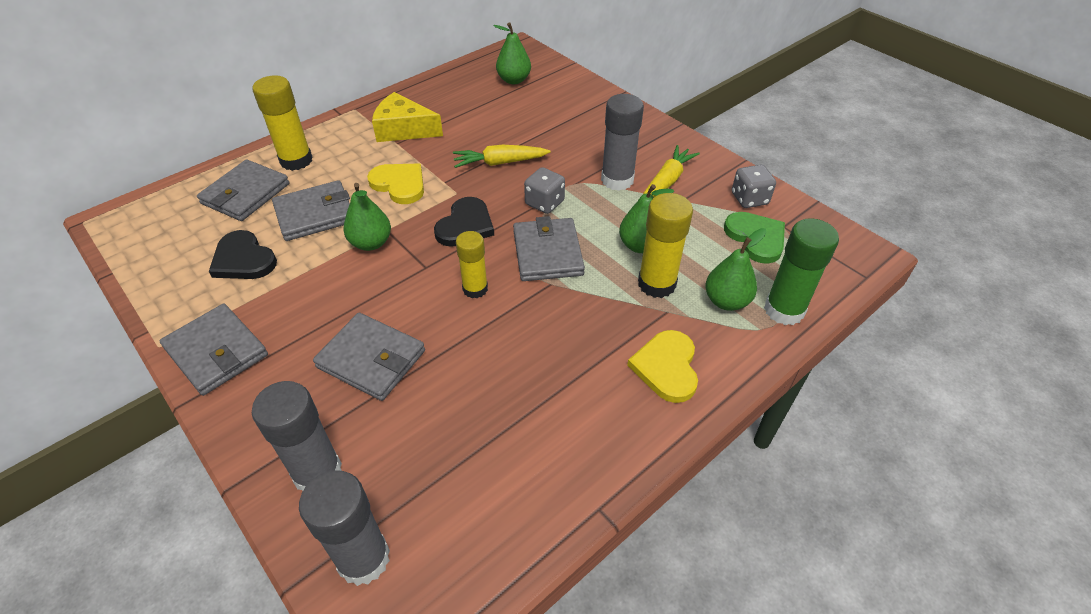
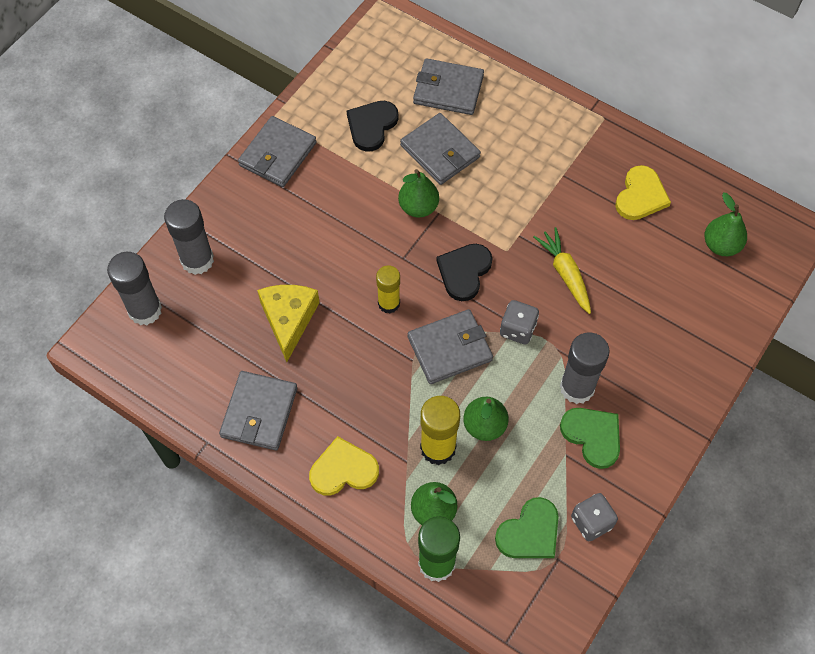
camera: 75 degrees right, 15 degrees up
yellow glue stick [252,75,313,171] -> none
grey wallet [313,313,425,401] -> grey wallet moved to [219,371,297,451]
yellow heart [367,163,424,204] -> yellow heart moved to [615,165,671,220]
yellow cheese [372,92,443,142] -> yellow cheese moved to [257,285,320,362]
black heart [434,197,494,247] -> black heart turned 105 degrees clockwise [436,244,492,301]
yellow carrot [643,145,700,197] -> green heart [560,408,620,469]

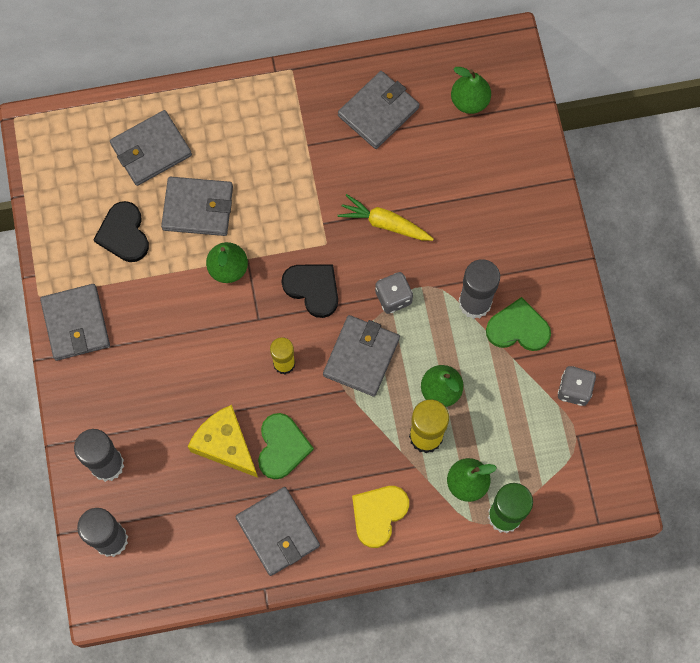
camera: 45 degrees left, 10 degrees up
black heart [436,244,492,301] -> black heart turned 150 degrees clockwise [281,264,338,318]
green heart [495,497,559,558] -> green heart moved to [258,413,314,479]
yellow heart [615,165,671,220] -> grey wallet [338,71,420,149]

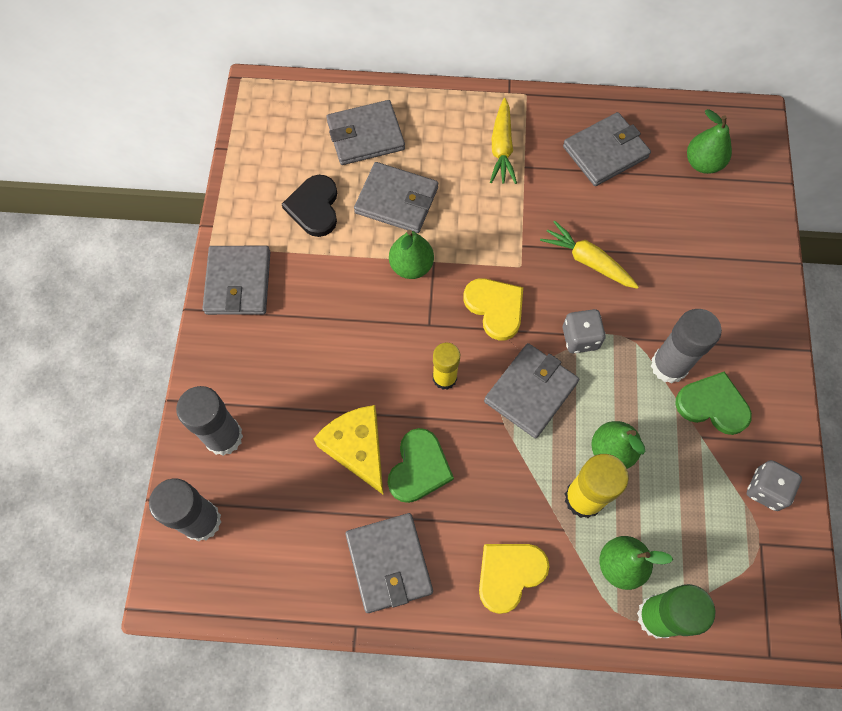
camera: 15 degrees right, 5 degrees down
black heart [281,264,338,318] -> yellow heart [463,278,523,341]
none -> yellow carrot [490,98,517,184]

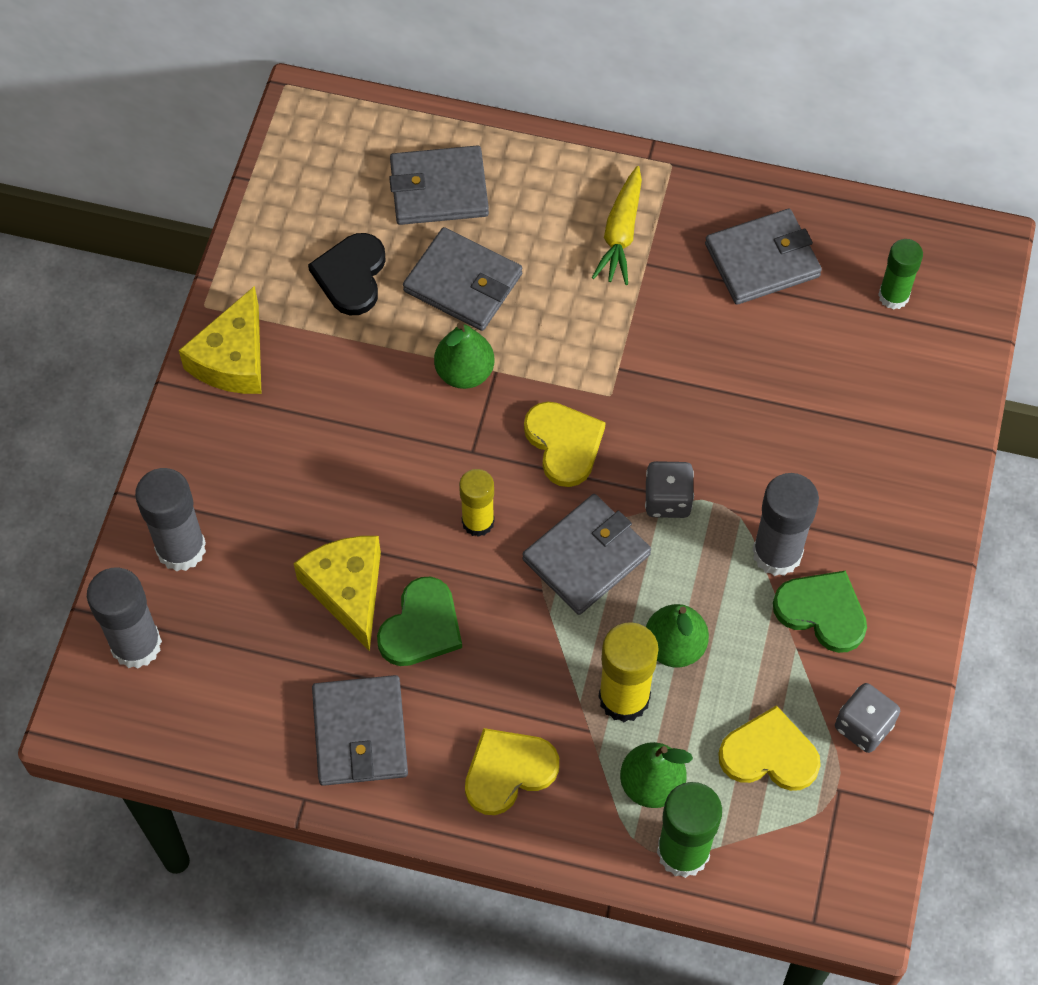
camera: 10 degrees right, 5 degrees down
grey wallet [202,246,270,315] -> yellow cheese [179,286,261,394]
yellow carrot [540,220,639,289] -> none
green pear [687,109,732,174] -> green glue stick [878,239,923,310]
none -> yellow heart [718,705,821,791]

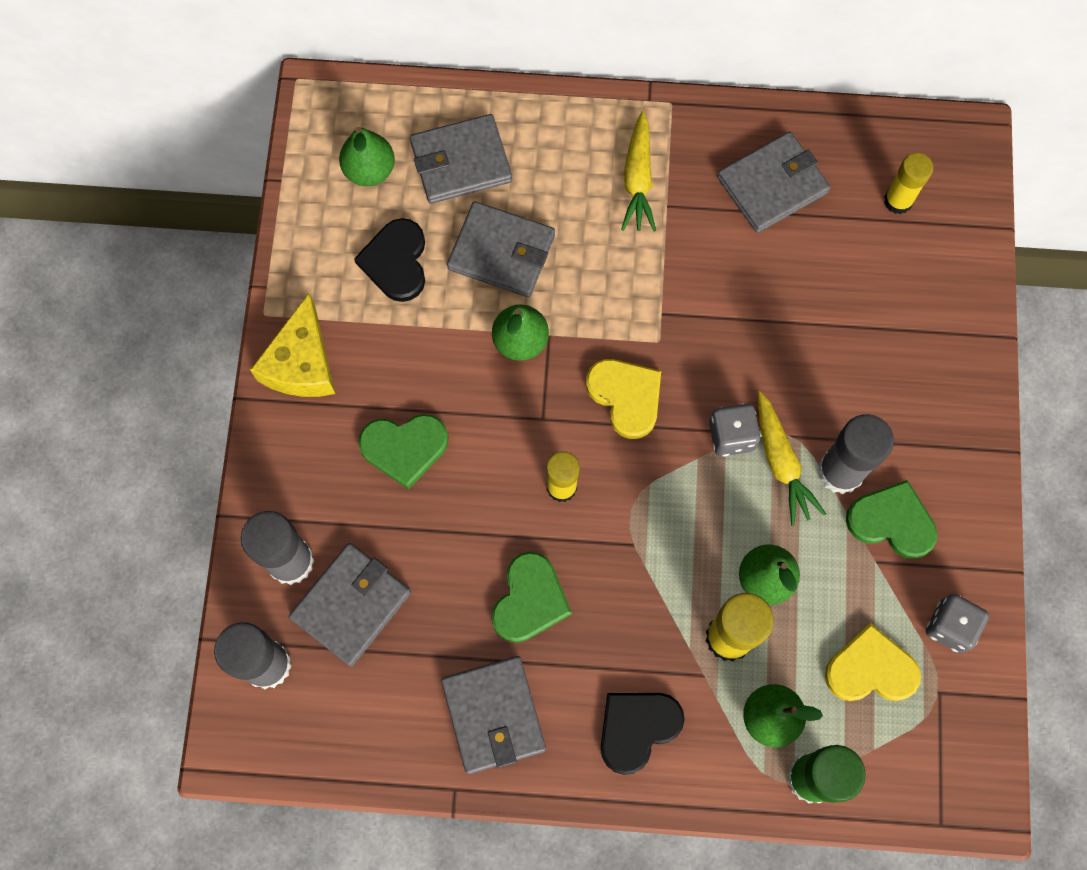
camera: 10 degrees left, 10 degrees up
yellow cheese [293,536,381,652] -> none
yellow heart [465,728,559,815] -> black heart [601,693,685,775]
grey wallet [522,494,651,615] -> grey wallet moved to [289,543,411,667]
green glue stick [878,239,923,310] -> yellow glue stick [884,152,933,214]
none -> green pear [339,127,395,186]
none -> green heart [358,414,449,489]
none -> yellow carrot [758,391,826,526]

